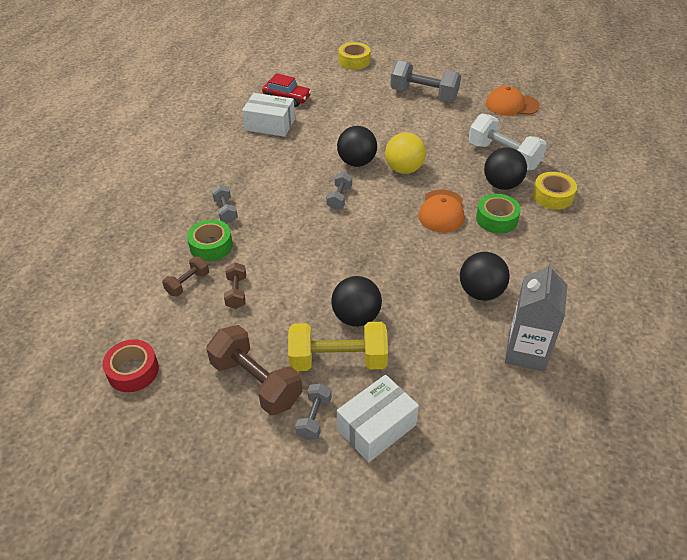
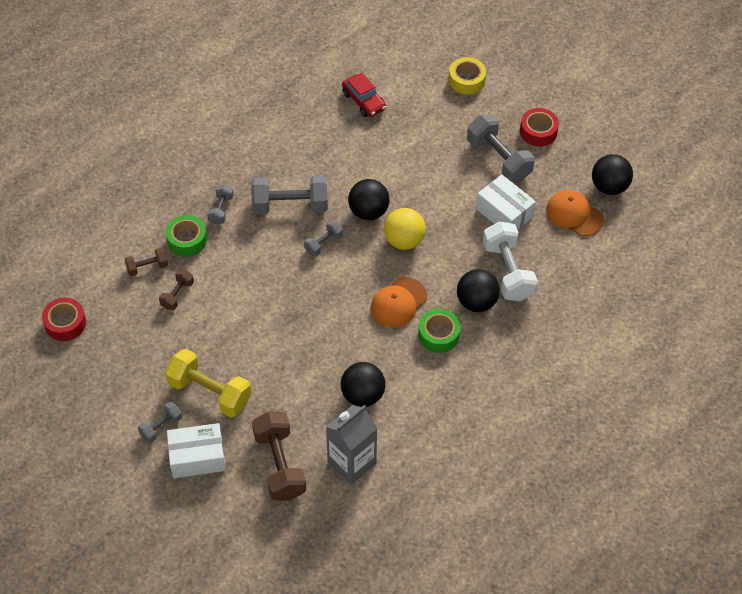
camera: 30 degrees right, 10 degrees up
brown dumbbell [206,325,302,415] -> brown dumbbell moved to [252,412,306,501]
white box [242,93,295,137] -> white box moved to [476,175,536,230]
black ball [331,276,382,327] -> black ball moved to [592,154,633,195]
yellow tape [533,172,577,210] -> none
none -> grey dumbbell [251,176,328,215]
none -> red tape [520,108,559,147]

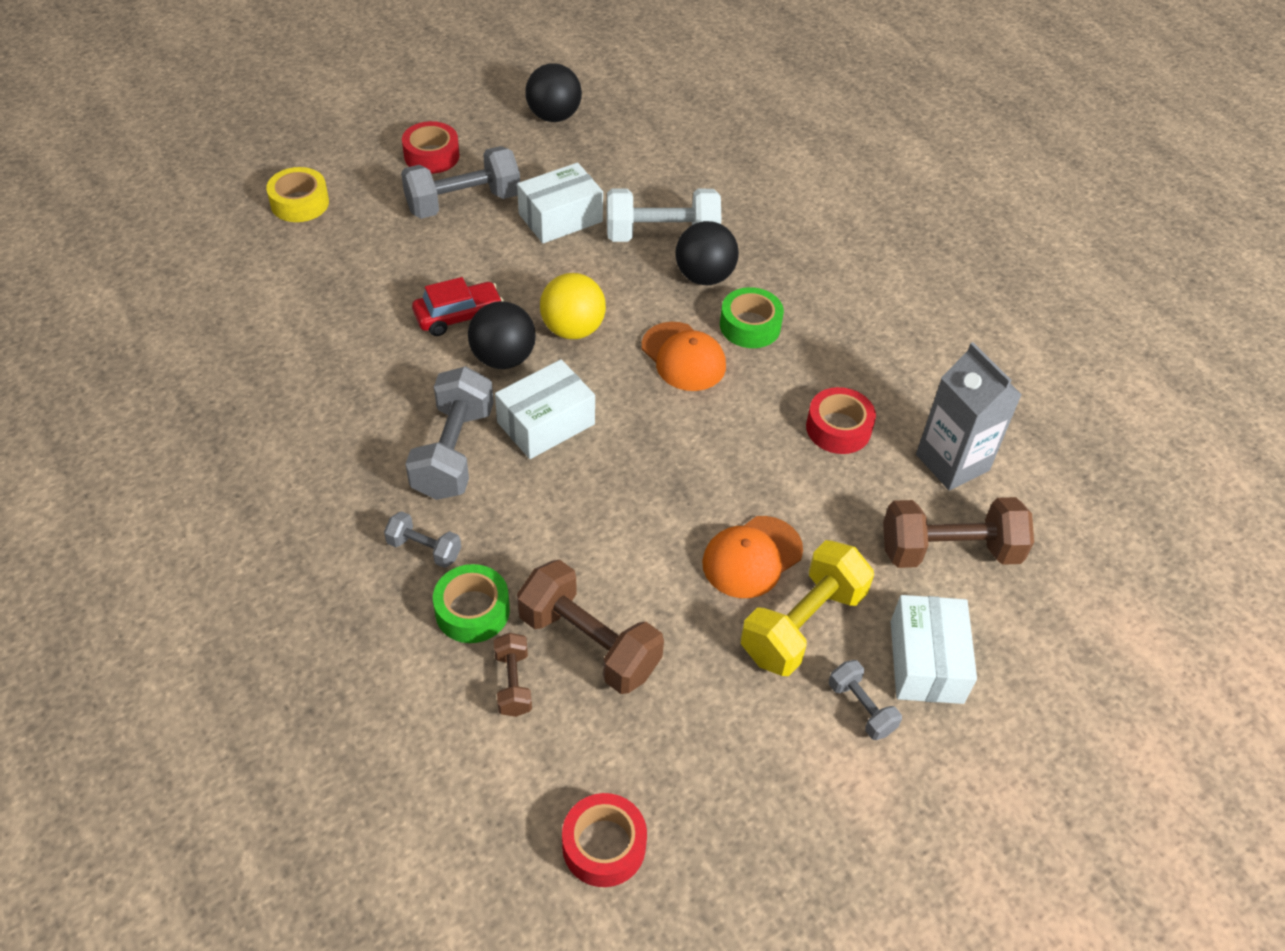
camera: 80 degrees left, 5 degrees down
brown dumbbell [159,269,194,310] -> brown dumbbell [517,560,664,694], size x1.91
grey dumbbell [304,220,343,256] -> white box [495,359,595,459]
black ball [341,362,385,407] -> red tape [806,387,876,454]
red car [342,73,386,117] -> red car moved to [412,277,504,336]
orange cap [546,190,604,236] -> orange cap moved to [702,516,803,598]

